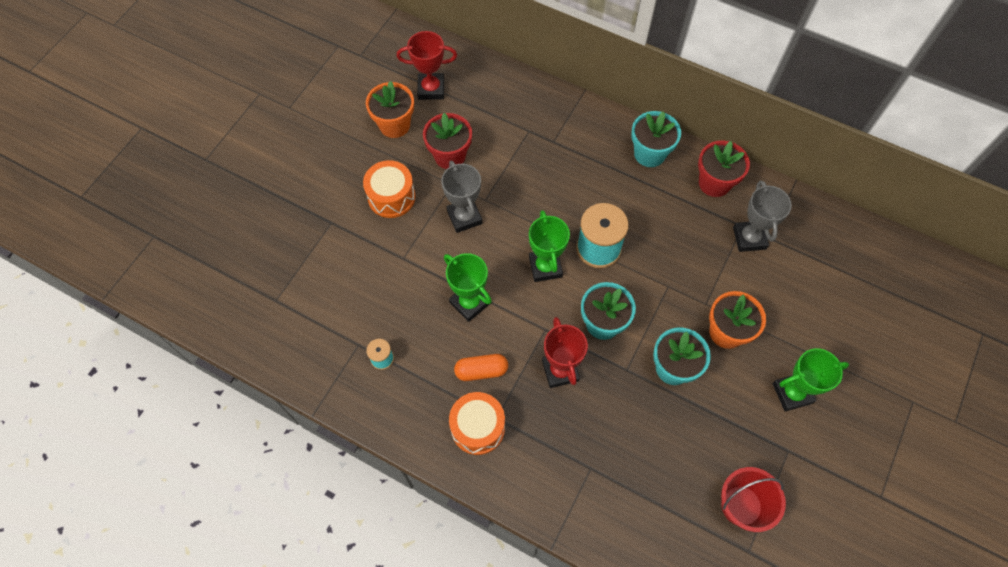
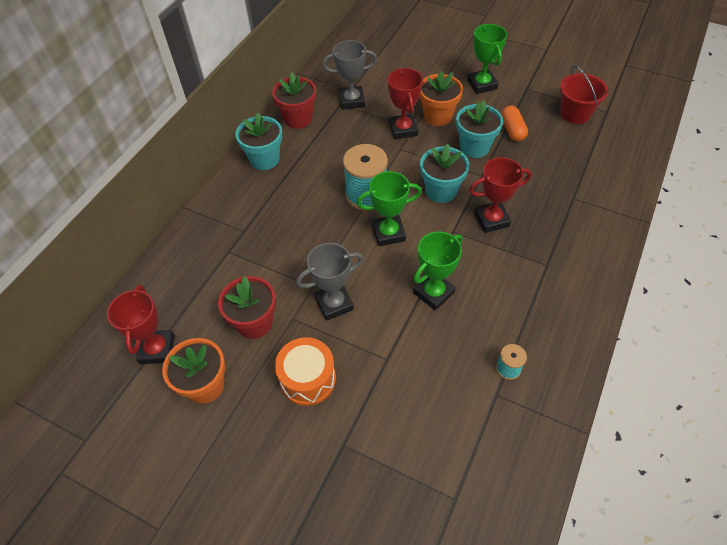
camera: 90 degrees left, 10 degrees down
orange drum [449,392,505,455] -> none
orange capsule [454,354,508,381] -> orange capsule moved to [501,105,528,142]
none -> red trophy [388,68,423,140]

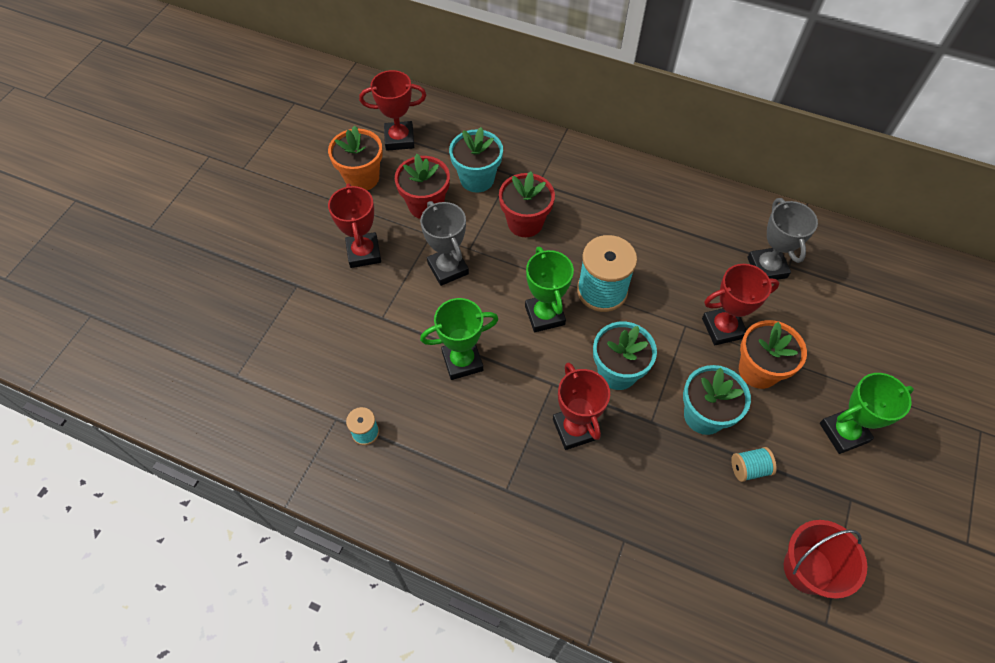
camera: 85 degrees right, 5 degrees up
turquoise flower pot [235,112,282,170] -> turquoise flower pot moved to [449,127,503,192]
red flower pot [272,73,316,129] -> red flower pot moved to [499,171,555,237]
orange drum [275,337,336,406] -> red trophy [328,183,381,268]
green trophy [413,232,463,311] -> green trophy turned 60 degrees counterclockwise [420,298,498,380]
orange capsule [501,105,528,142] -> turquoise spool [731,447,777,482]

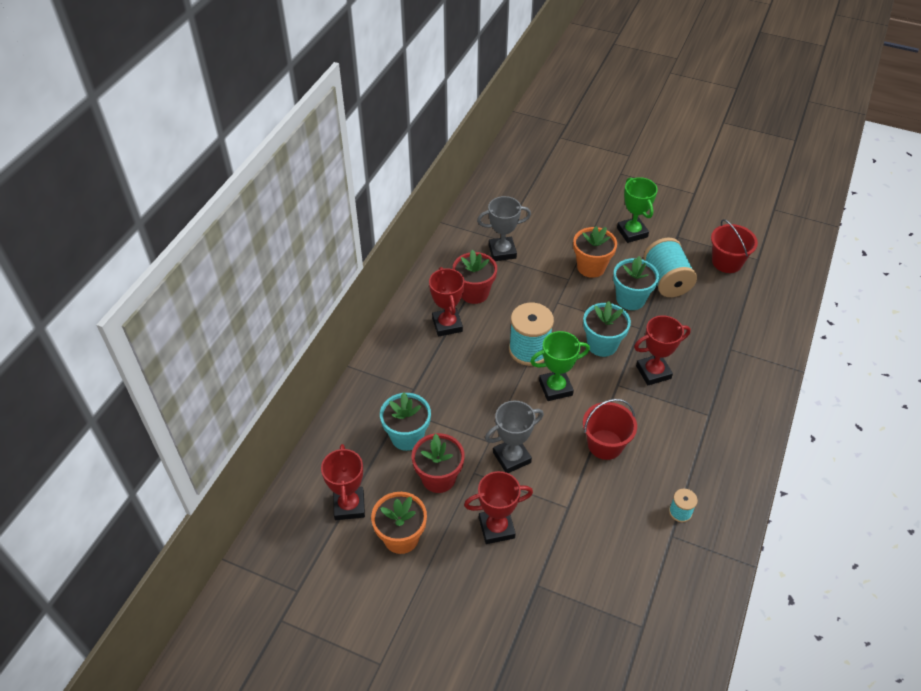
camera: 90 degrees left, 10 degrees down
green trophy [420,298,498,380] -> red bucket [583,399,637,460]
red flower pot [499,171,555,237] -> red flower pot moved to [452,250,497,304]
red trophy [702,264,779,345] -> red trophy moved to [429,267,464,337]
turquoise spool [731,447,777,482] -> turquoise spool [643,237,697,297], size x2.04

